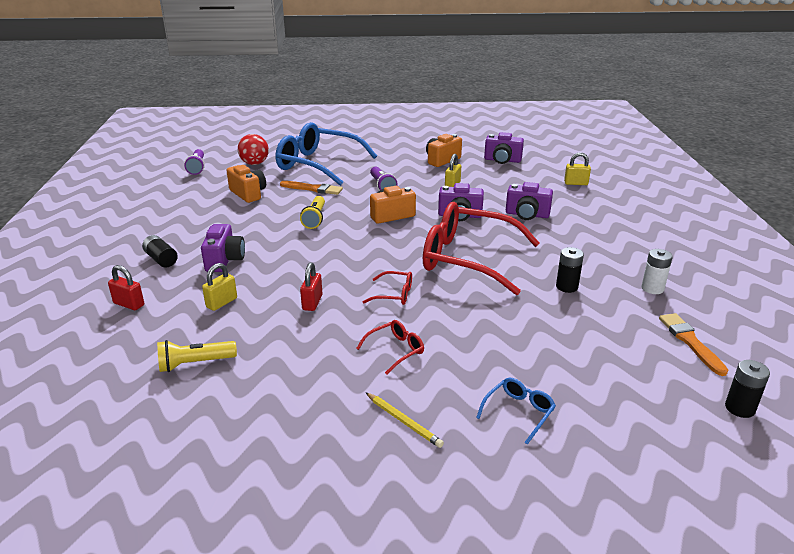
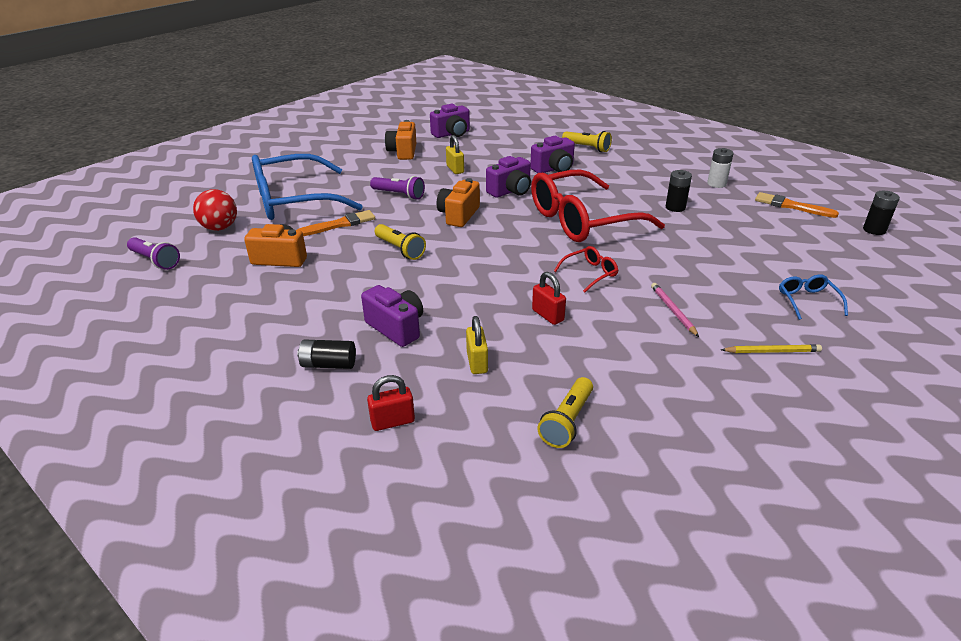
camera: 45 degrees left, 5 degrees up
red glasses [356,320,424,375] -> pink pencil [651,283,699,337]
yellow padlock [564,152,591,185] -> none
none -> yellow flashlight [562,131,612,152]

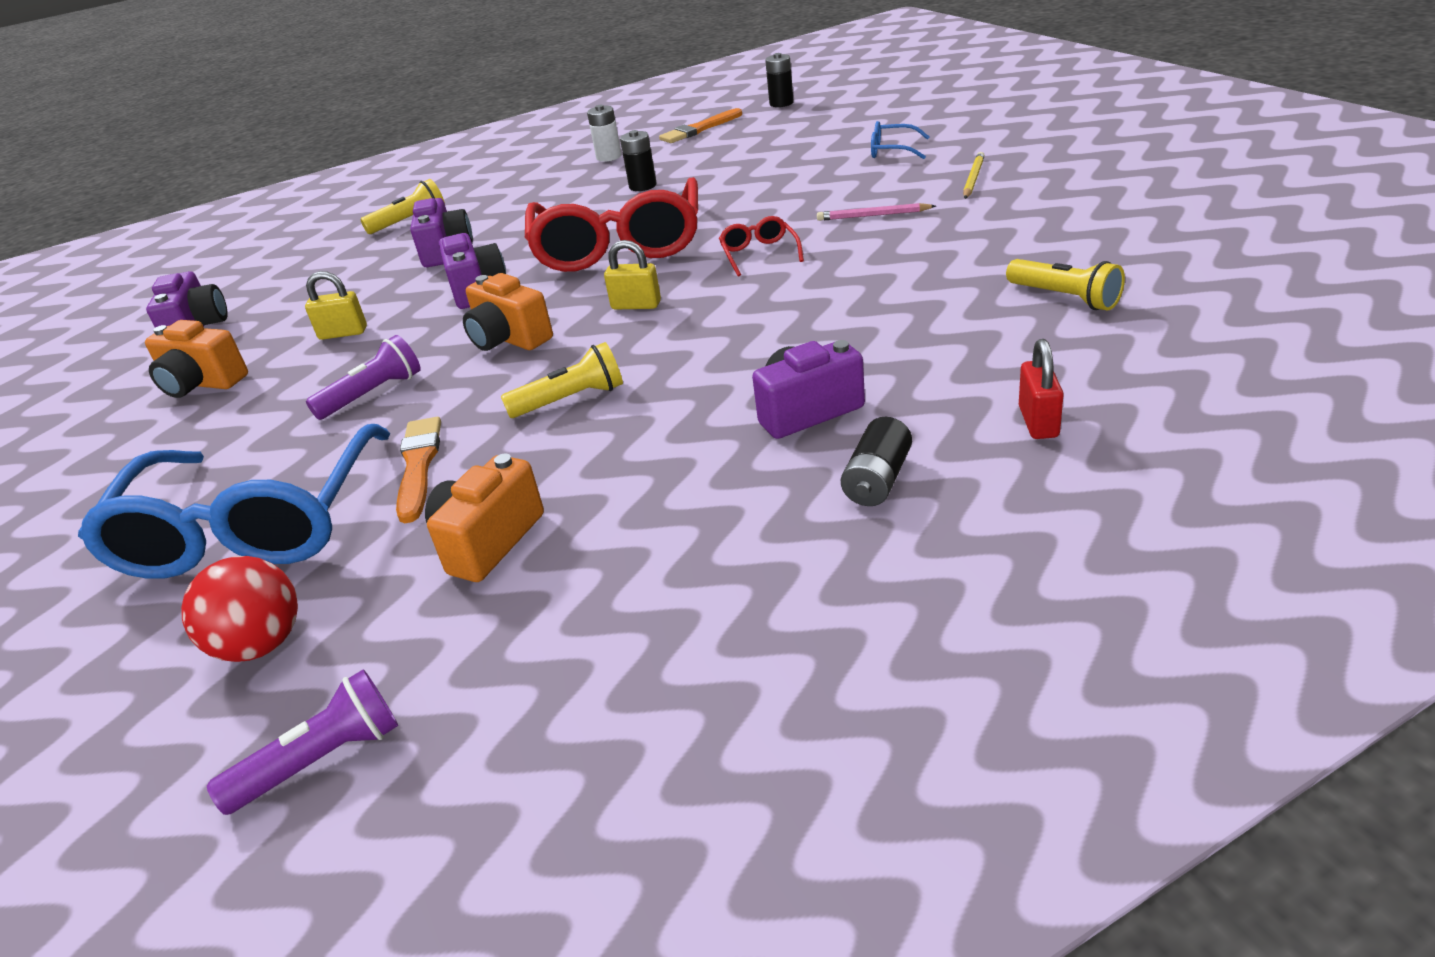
camera: 65 degrees left, 0 degrees up
yellow padlock [466,316,488,374] -> yellow padlock moved to [604,240,661,309]
red padlock [532,272,566,325] -> none

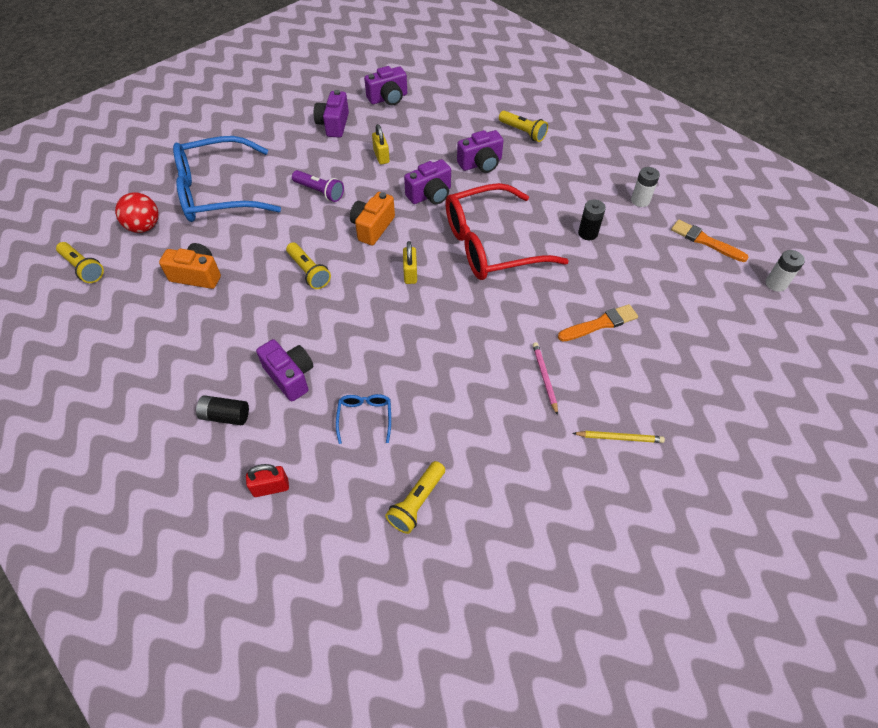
camera: 70 degrees right, 20 degrees up
orange camera [145,320,248,398] -> purple camera [314,90,349,138]
purple flashlight [207,669,398,815] -> yellow flashlight [56,242,104,283]
orange brush [396,417,441,523] -> orange brush moved to [558,304,638,341]
red glasses [719,216,804,277] -> none
black battery [765,53,794,107] -> white battery [766,250,805,292]
blue glasses [871,121,929,159] -> blue glasses moved to [336,394,391,444]

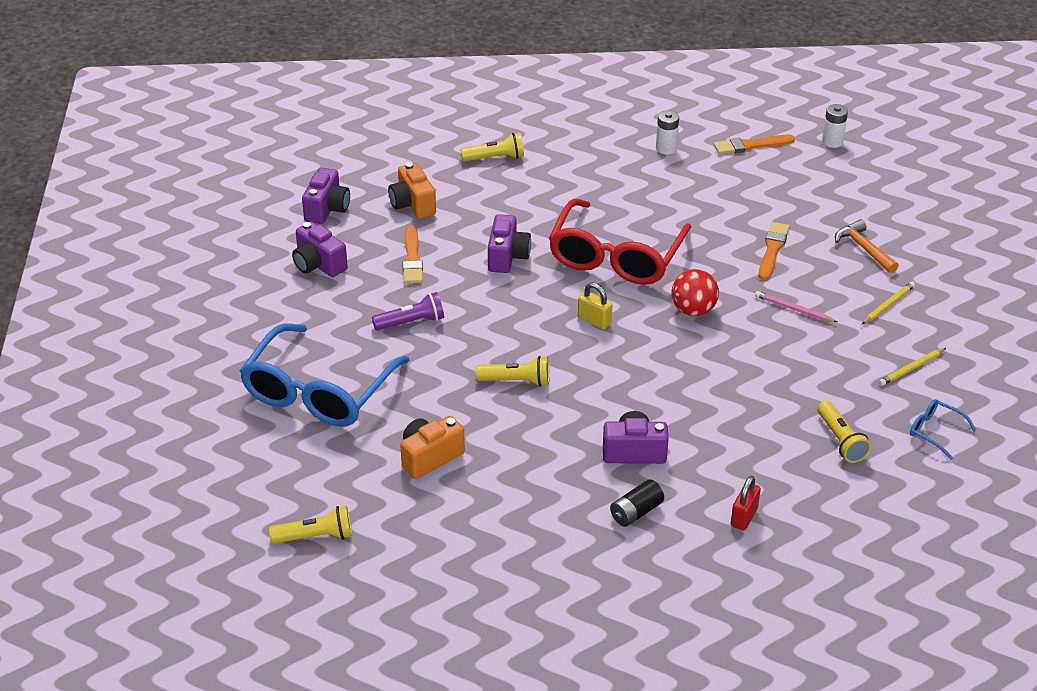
camera: 50 degrees left, 15 degrees down
red ball [115,192,159,233] -> red ball moved to [671,269,719,316]
blue glasses [336,394,391,444] -> blue glasses moved to [910,399,977,460]
orange camera [350,192,395,245] -> orange camera moved to [388,162,436,219]
yellow padlock [372,124,390,165] -> orange brush [402,225,423,284]
purple camera [457,130,503,173] -> none
black battery [578,199,606,240] -> none
none -> orange hammer [835,219,899,273]
none -> yellow pencil [879,348,946,386]

